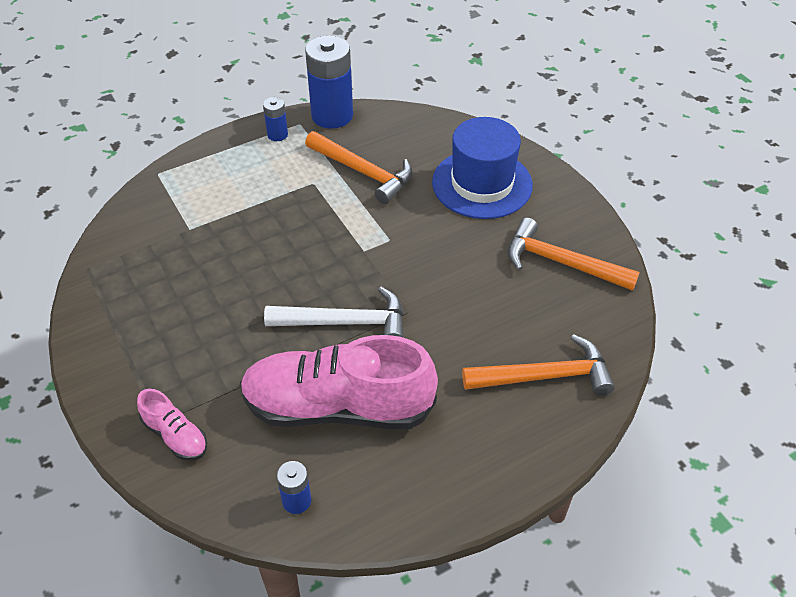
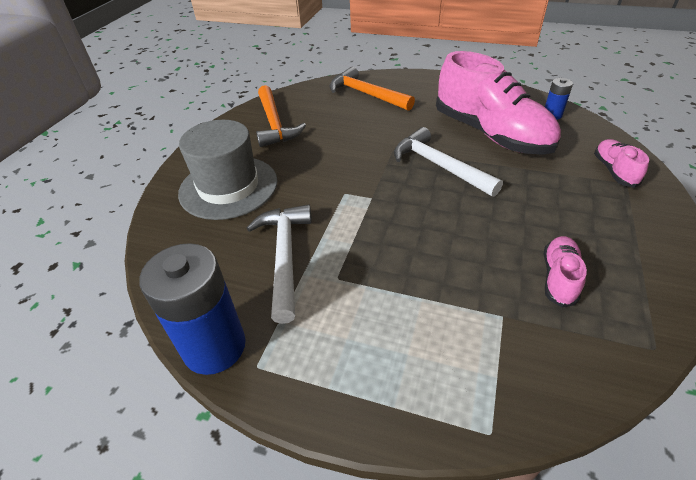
camera: 130 degrees left, 5 degrees down
blue battery [263,97,288,141] -> none
orange hammer [305,131,412,204] -> white hammer [246,204,312,324]
blue hat [432,117,533,219] -> grey hat [178,120,278,220]
none -> pink shoe [544,236,587,307]

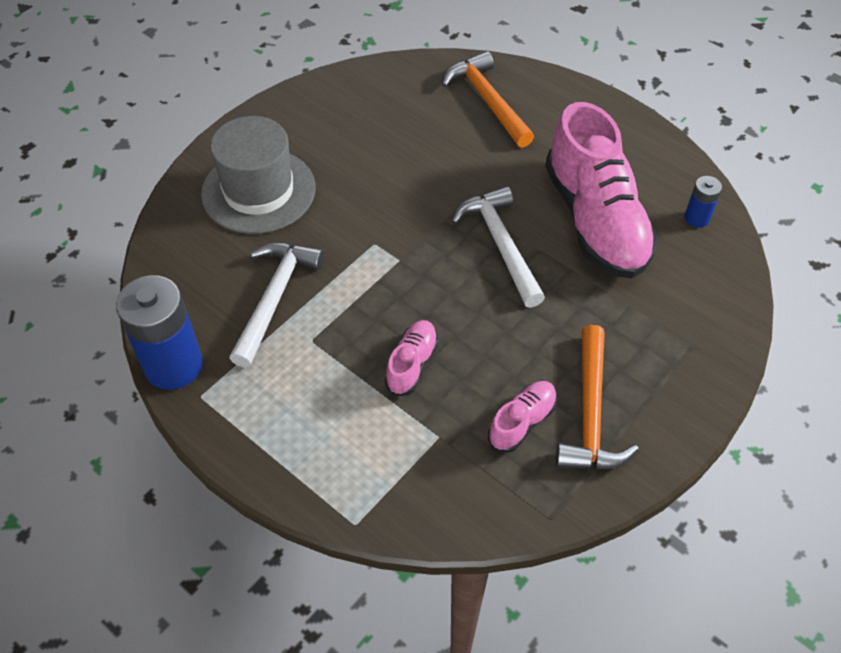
camera: 20 degrees right, 10 degrees up
orange hammer [256,85,306,147] -> orange hammer moved to [556,325,639,469]
pink shoe [594,139,649,188] -> pink shoe moved to [385,320,438,396]

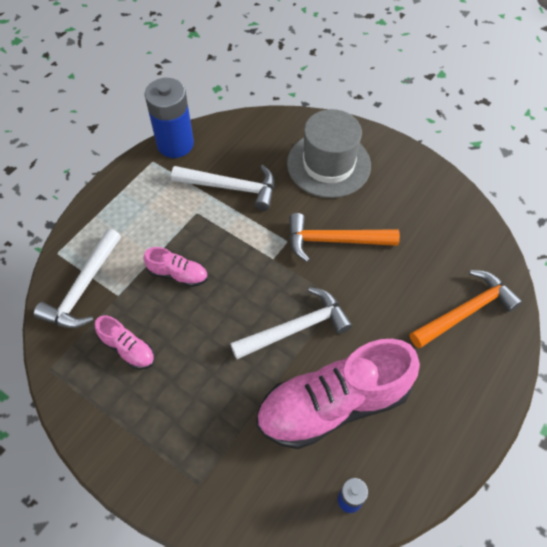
camera: 85 degrees right, 5 degrees up
orange hammer [556,325,639,469] -> orange hammer moved to [289,213,400,262]
none -> white hammer [34,228,121,328]

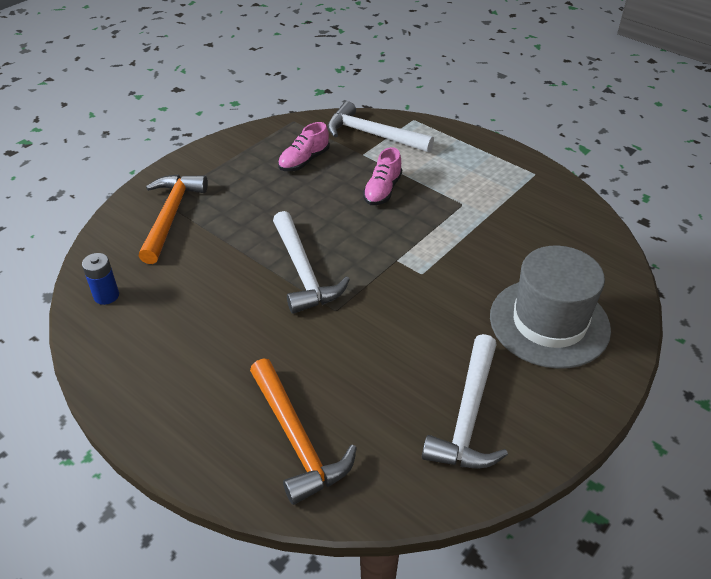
camera: 95 degrees right, 15 degrees down
blue battery [145,78,194,158] -> none
white hammer [171,165,275,211] -> white hammer moved to [422,334,508,469]
pink shoe [256,339,420,449] -> none
orange hammer [289,213,400,262] -> orange hammer moved to [139,174,208,264]

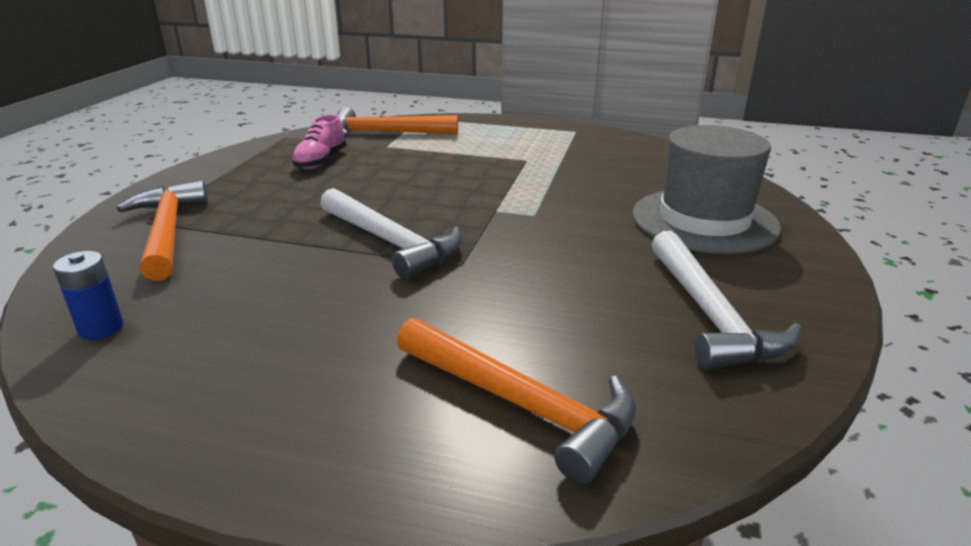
camera: 25 degrees left, 15 degrees down
white hammer [327,101,434,152] -> orange hammer [337,107,458,137]
pink shoe [363,147,402,205] -> none

